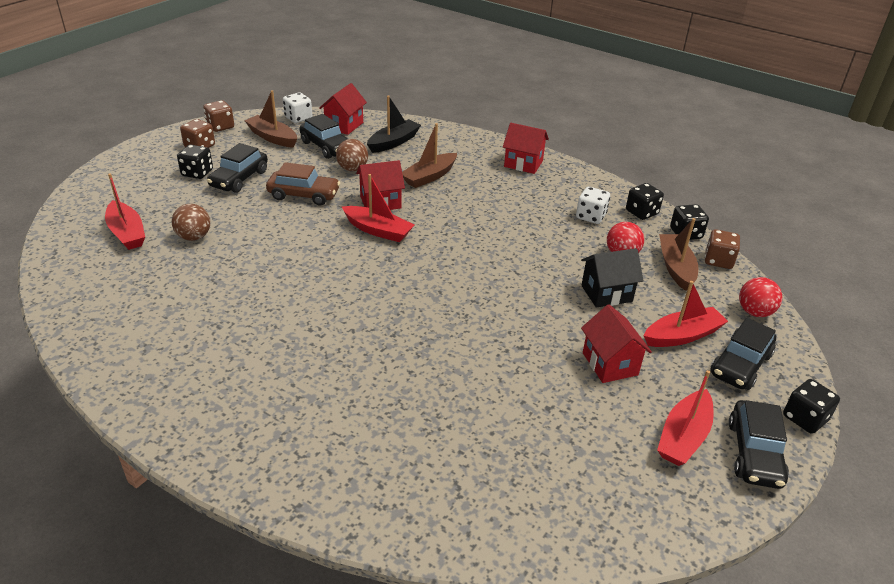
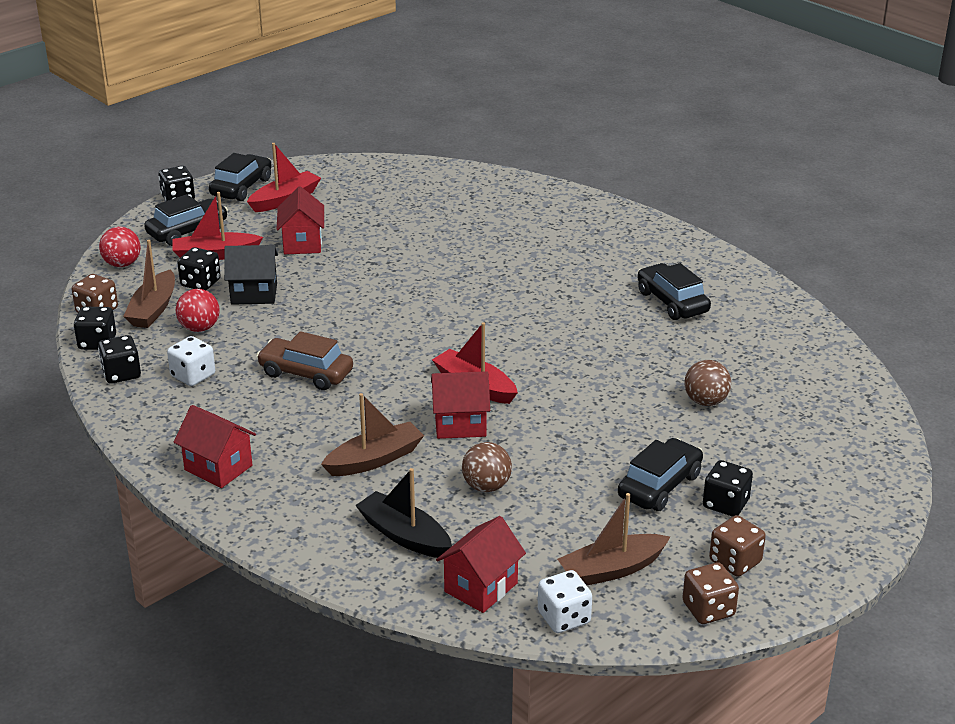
camera: 165 degrees left, 5 degrees down
red boat [105,173,145,250] -> none
brown boat [244,90,297,148] -> brown boat turned 105 degrees clockwise [557,493,670,585]
brown car [266,162,340,206] -> brown car moved to [256,331,353,390]
black car [299,114,348,159] -> black car moved to [638,263,711,320]
black boat [367,95,421,153] -> black boat turned 75 degrees clockwise [355,468,452,558]
none -> black dice [177,247,221,290]

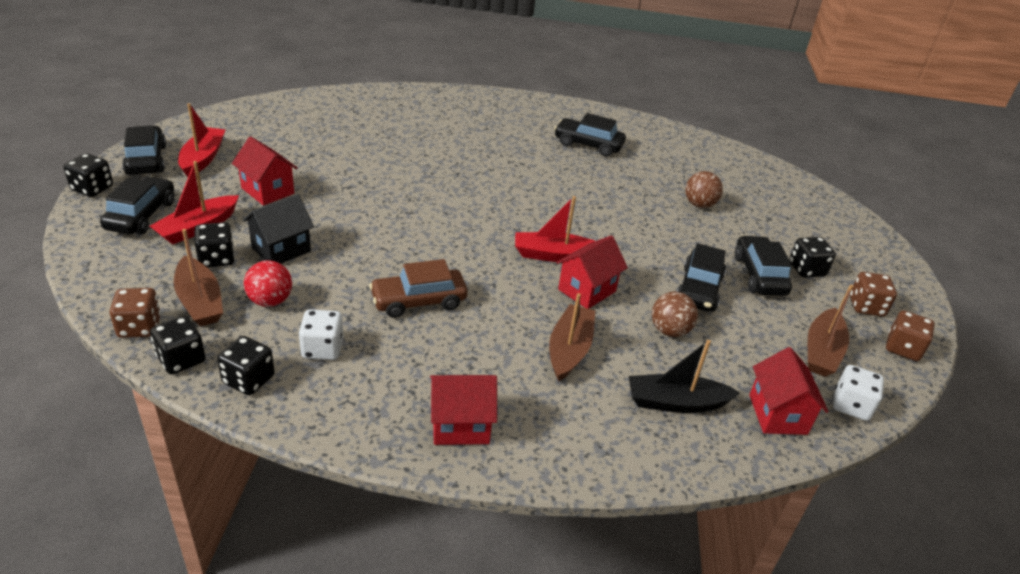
camera: 45 degrees left, 5 degrees up
red ball [99,227,141,267] -> none
none -> black car [677,243,726,311]

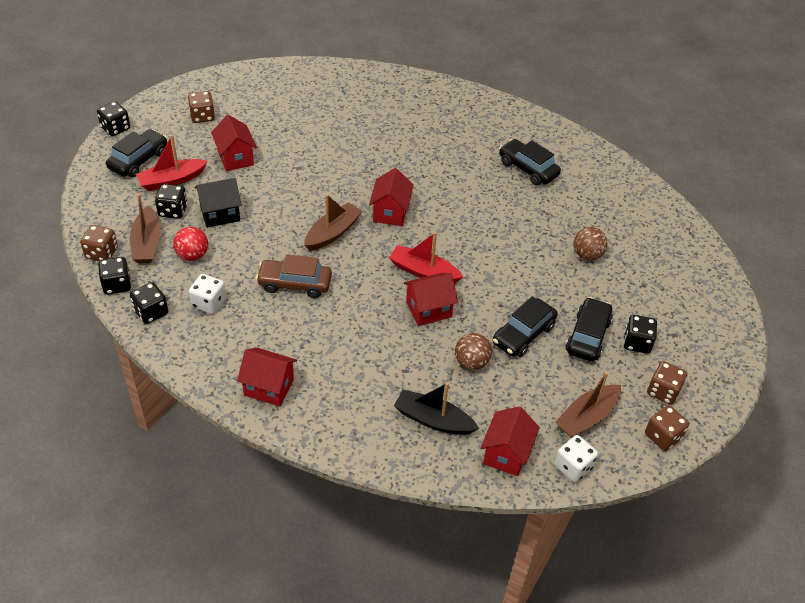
camera: 25 degrees right, 10 degrees up
black car [122,125,166,175] -> none
red boat [178,103,225,177] -> brown dice [188,91,215,123]
brown boat [549,293,595,382] -> brown boat moved to [304,194,363,251]
none -> red house [369,168,414,226]

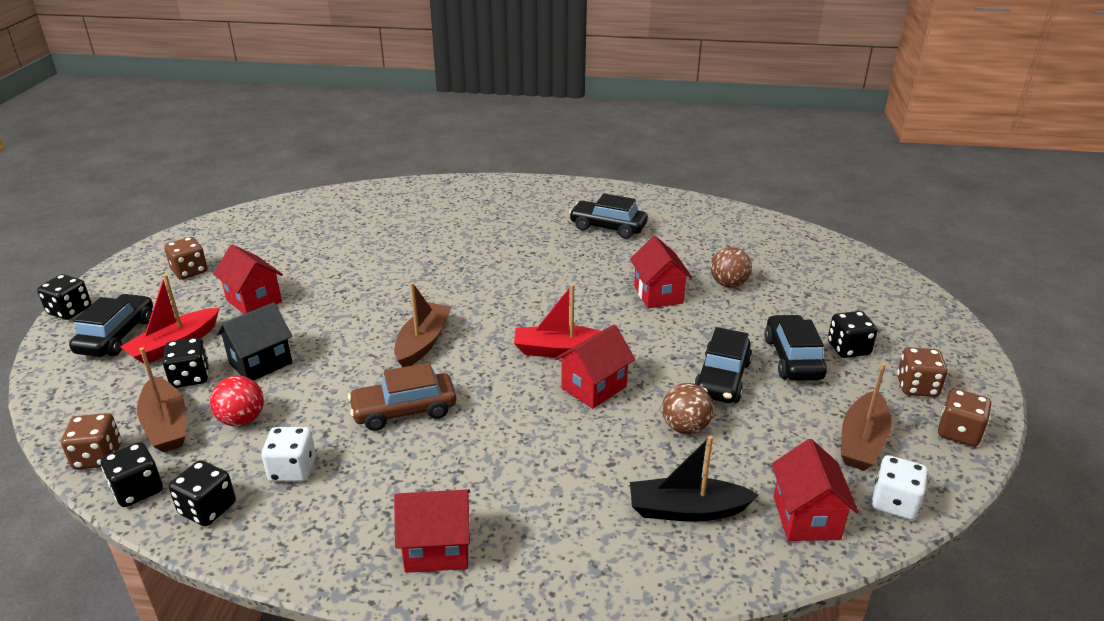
camera: 20 degrees left, 15 degrees down
red house [369,168,414,226] -> red house moved to [630,236,692,308]

